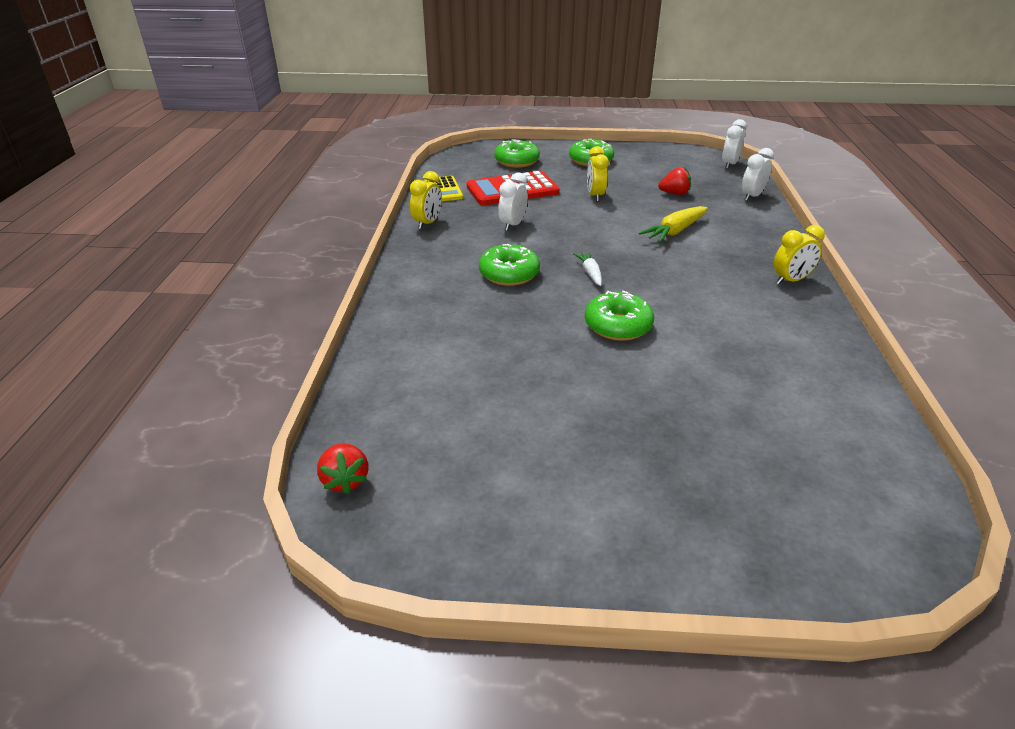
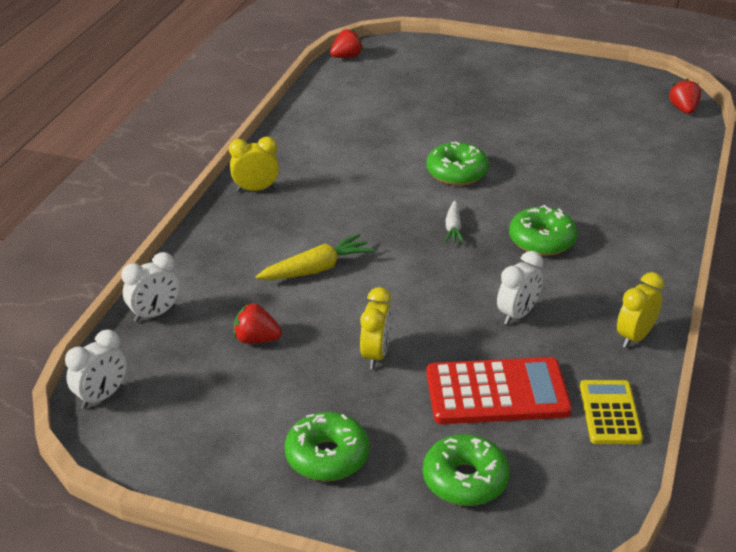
camera: 165 degrees left, 0 degrees up
none -> red strawberry [330,29,363,58]

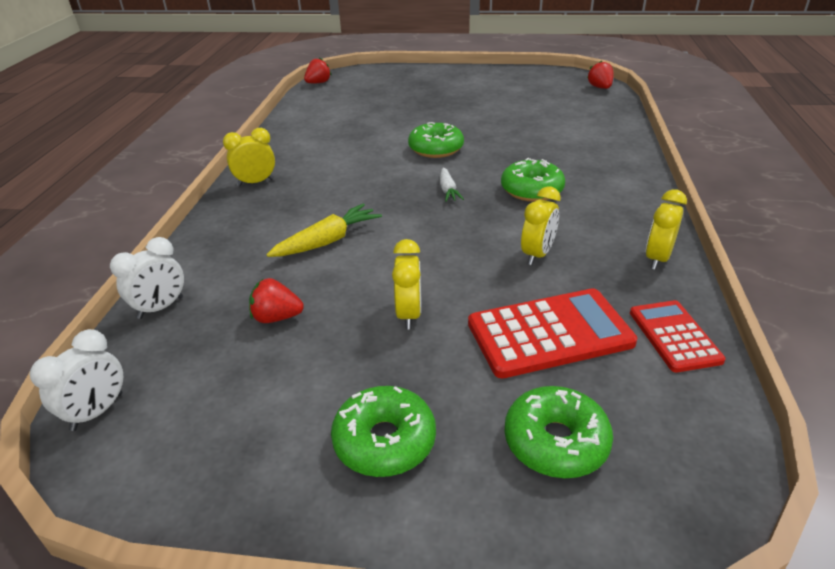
camera: 10 degrees left, 0 degrees up
white clock [497,251,543,325] -> yellow clock [521,186,561,265]
yellow calculator [580,380,643,444] -> red calculator [630,300,726,372]

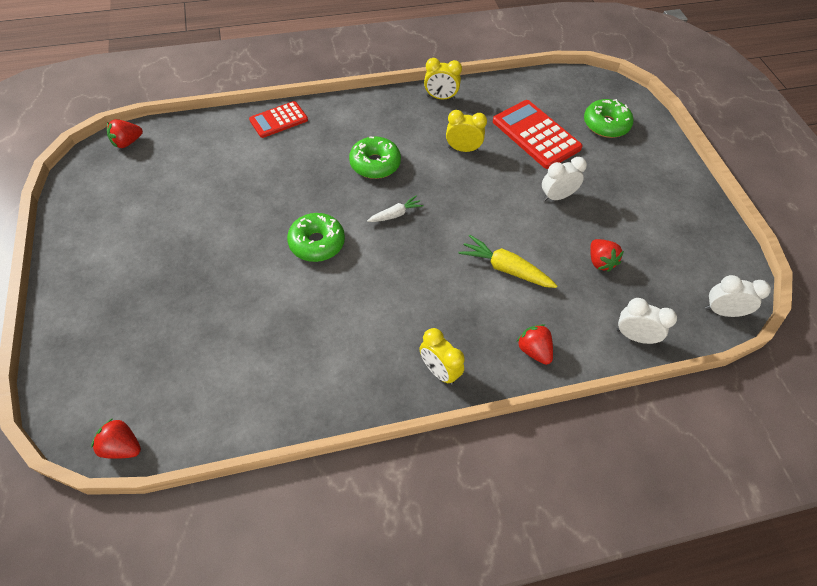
camera: 115 degrees left, 20 degrees up
green donut [331,386,436,477] -> none
yellow clock [392,239,421,329] -> white clock [542,157,587,201]
red calculator [630,300,726,372] -> red calculator moved to [249,101,308,138]
none -> red strawberry [517,324,553,365]

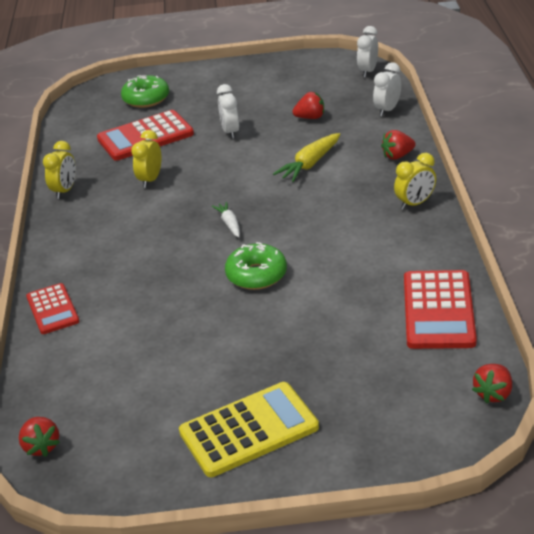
camera: 75 degrees left, 20 degrees down
green donut [349,136,401,179] -> none
none -> yellow calculator [179,382,319,477]
none -> red calculator [404,270,477,349]

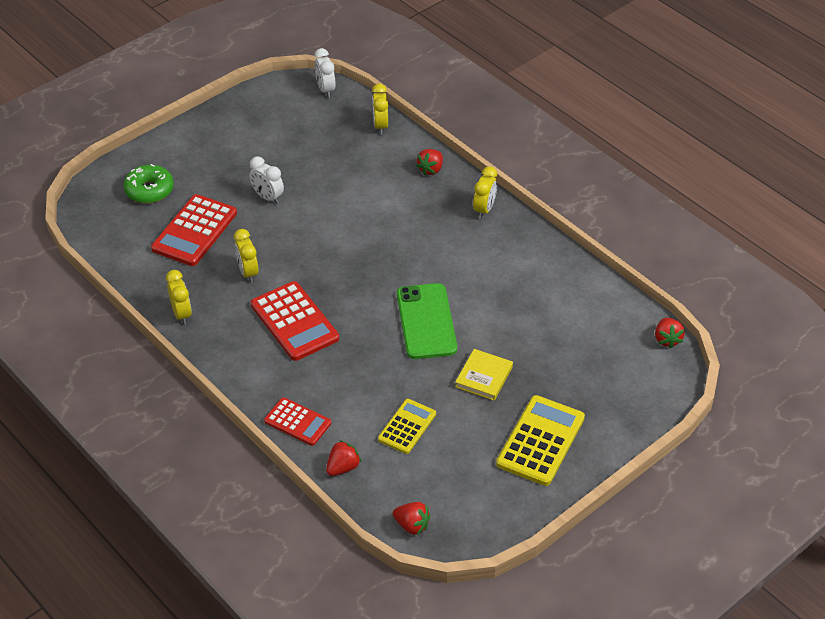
camera: 40 degrees left, 10 degrees up
white carrot [212,201,240,238] -> none
green donut [225,242,287,290] -> green phone [397,283,457,359]
yellow carrot [273,133,340,182] -> none
red strawberry [292,92,324,119] -> red strawberry moved to [326,440,361,476]
white clock [373,63,401,117] -> yellow clock [372,84,389,135]
red calculator [404,270,477,349] -> red calculator moved to [251,281,339,361]
none -> yellow calculator [378,399,436,454]
none -> yellow book [455,349,513,401]

